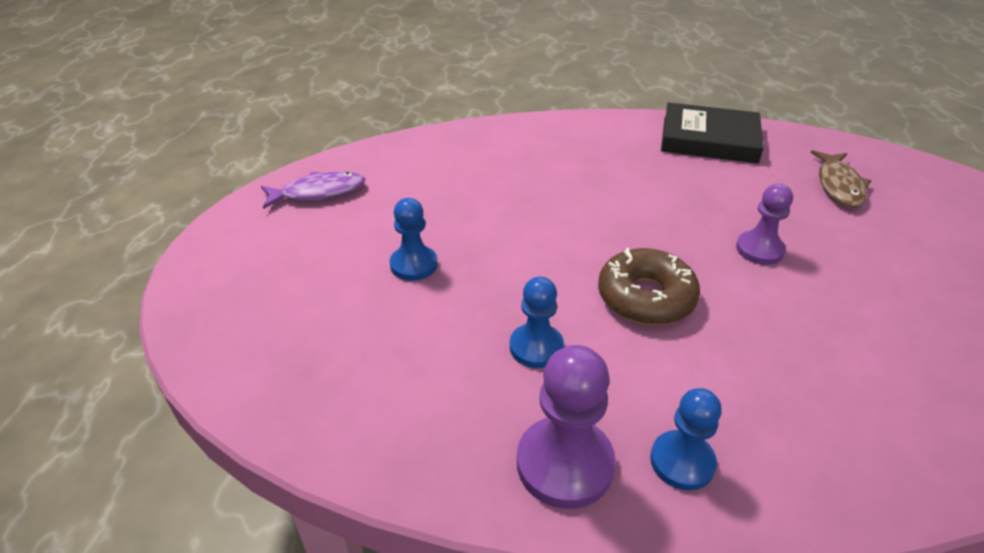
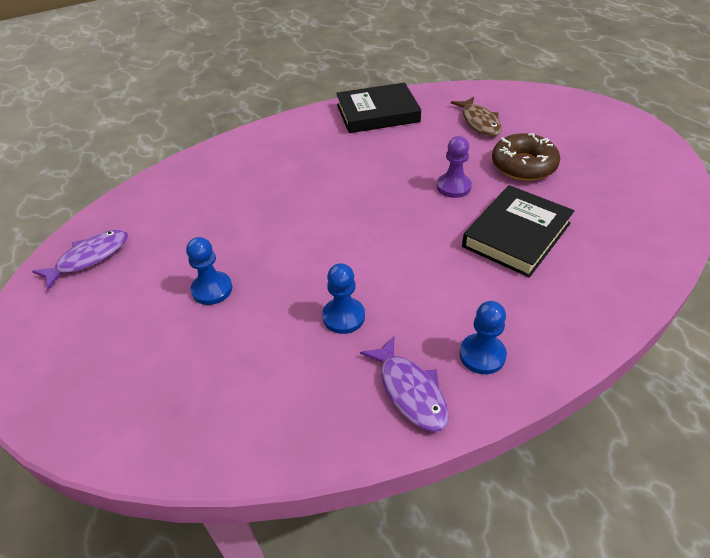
camera: 25 degrees left, 5 degrees up
purple pawn [517,345,616,509] -> purple fish [360,336,449,432]
brown donut [598,248,700,325] -> brown donut moved to [492,133,560,181]
none -> black book [462,185,575,278]

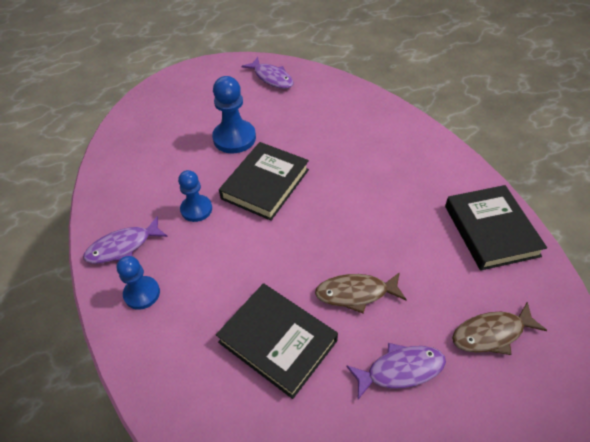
camera: 90 degrees right, 5 degrees up
blue pawn [186,237,232,305] -> blue pawn [212,76,256,153], size x1.53
purple pawn [437,136,472,198] -> brown fish [315,272,407,313]
brown donut [492,133,560,181] -> purple fish [346,343,446,400]
none -> black book [219,142,309,221]

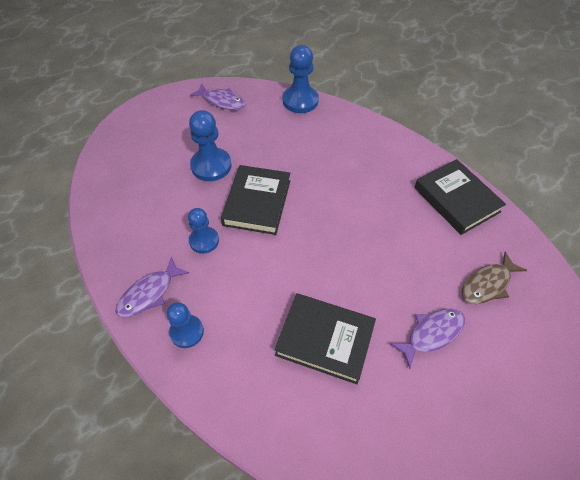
camera: 20 degrees left, 5 degrees up
brown fish [315,272,407,313] -> none
none -> blue pawn [283,45,319,113]

